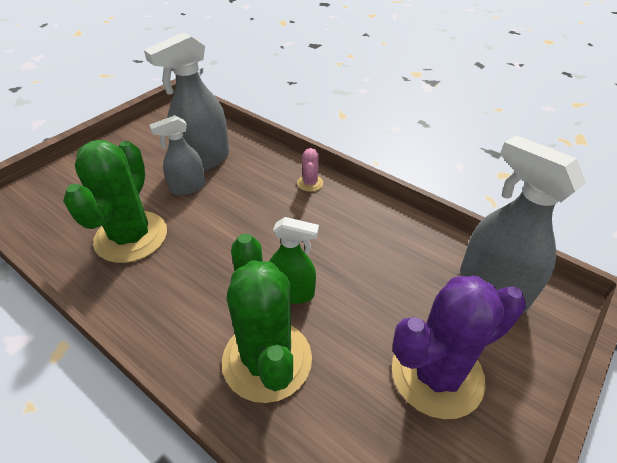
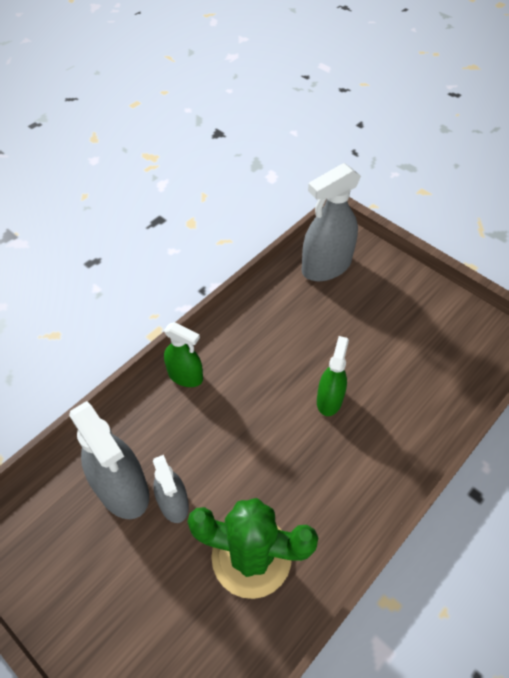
camera: 85 degrees left, 10 degrees up
green cactus [222,233,312,403] -> none
pink cactus [297,148,323,192] -> green spray bottle [164,322,203,387]
purple cactus [392,276,526,419] -> none

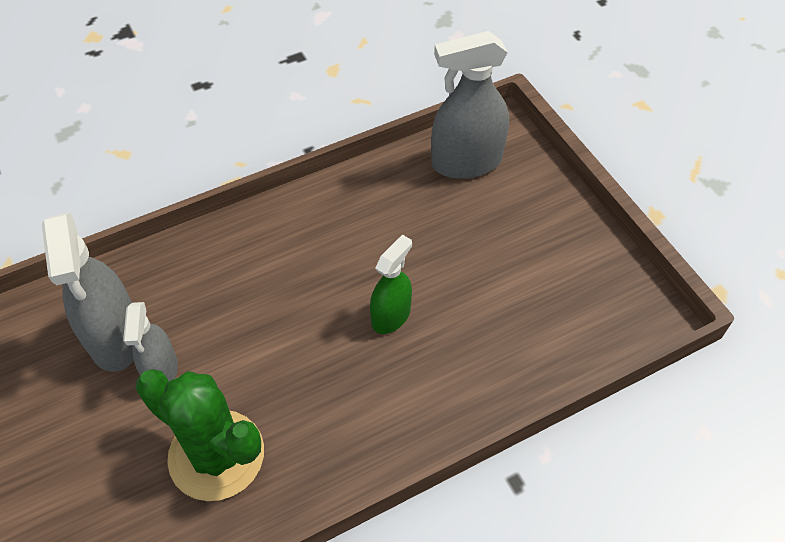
camera: 20 degrees right, 0 degrees up
green spray bottle [164,322,203,387] -> none

